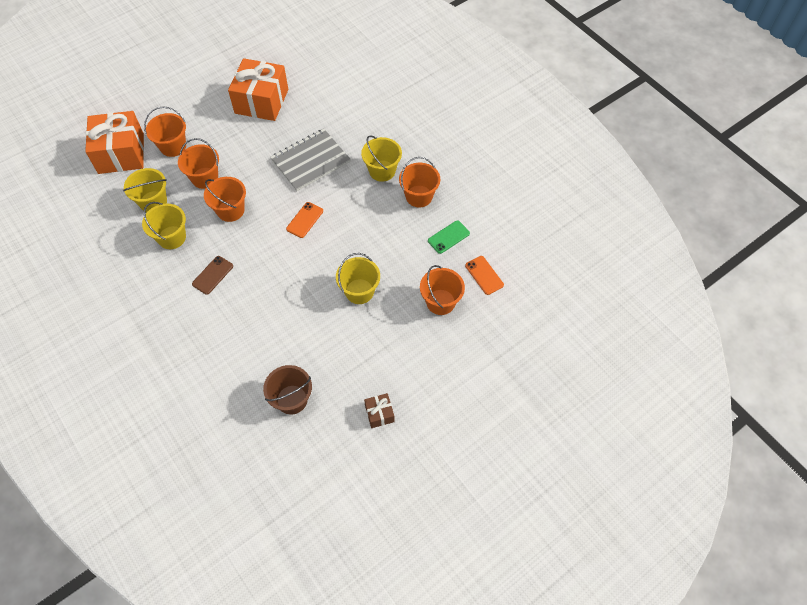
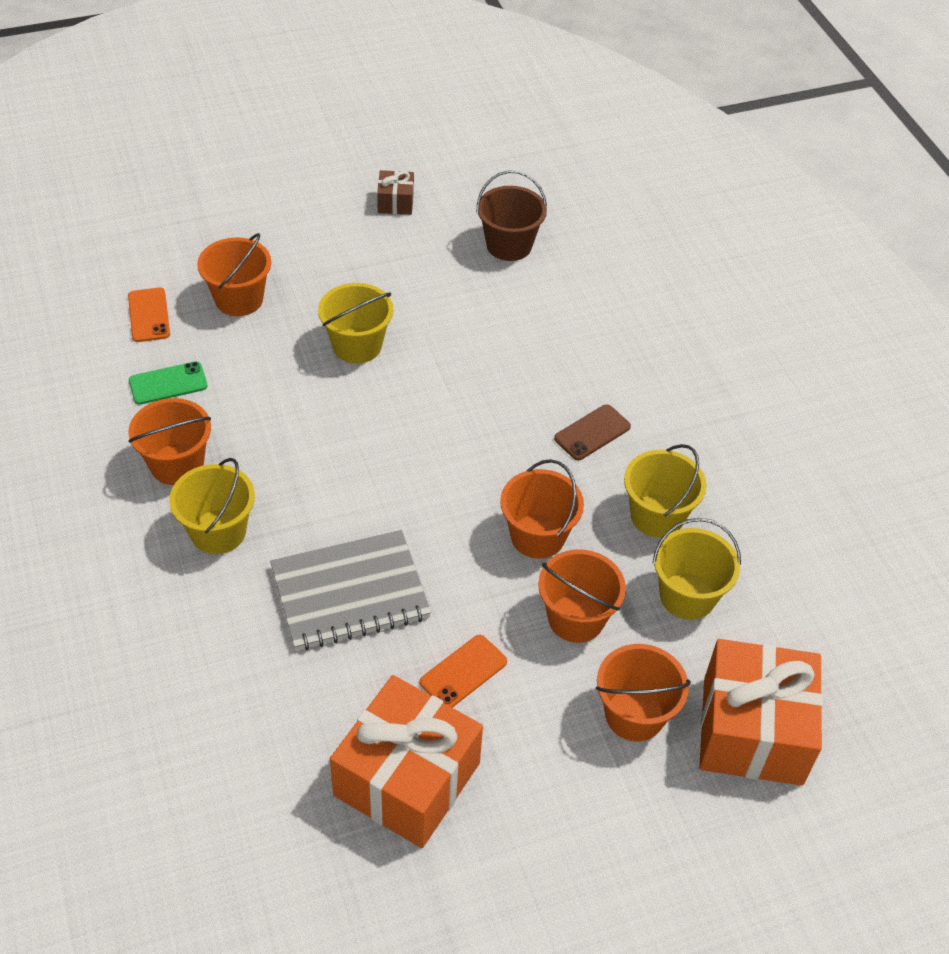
camera: 165 degrees left, 10 degrees down
orange phone [286,202,323,238] -> orange phone moved to [420,635,507,708]

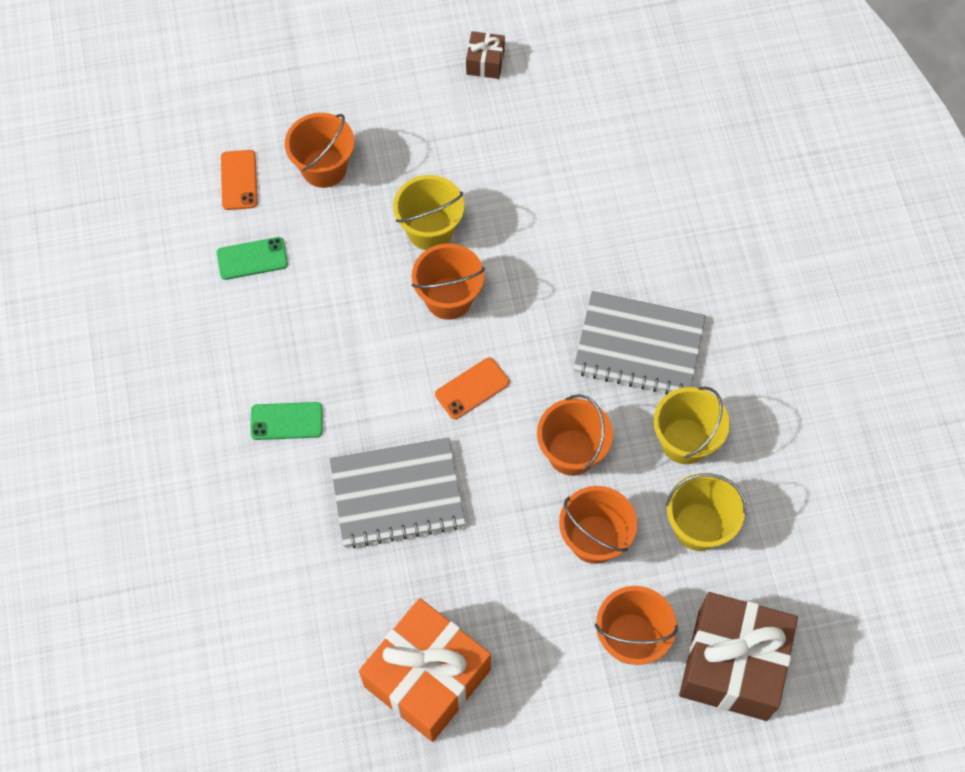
camera: 10 degrees right, 15 degrees up
orange bucket [128,398,211,485] -> orange bucket moved to [412,243,485,320]
yellow bucket [169,458,255,554] -> green phone [250,402,323,440]
orange phone [420,635,507,708] -> orange phone moved to [435,357,510,419]
brown bucket [477,171,547,261] -> none
brown phone [554,404,631,460] -> grey notebook [573,291,706,395]
orange gift [699,639,823,786] -> brown gift [679,592,798,721]

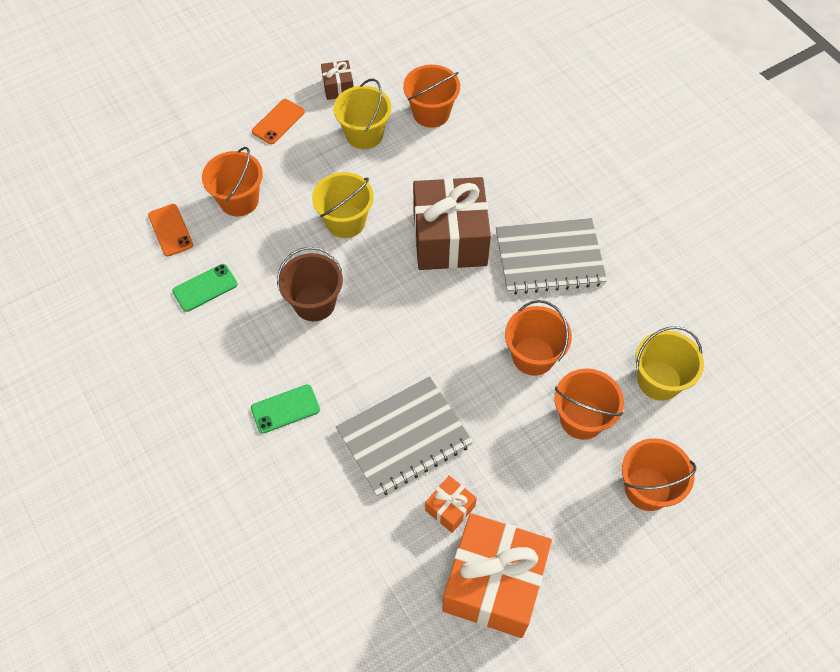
camera: 20 degrees left, 5 degrees down
orange bucket [412,243,485,320] -> orange bucket moved to [403,65,460,128]
orange phone [435,357,510,419] -> orange phone moved to [252,99,305,144]
yellow bucket [654,387,730,464] -> yellow bucket moved to [333,79,391,149]
brown gift [679,592,798,721] -> brown gift moved to [413,177,491,270]
none -> brown bucket [277,247,343,321]
none -> orange gift [425,476,477,533]

